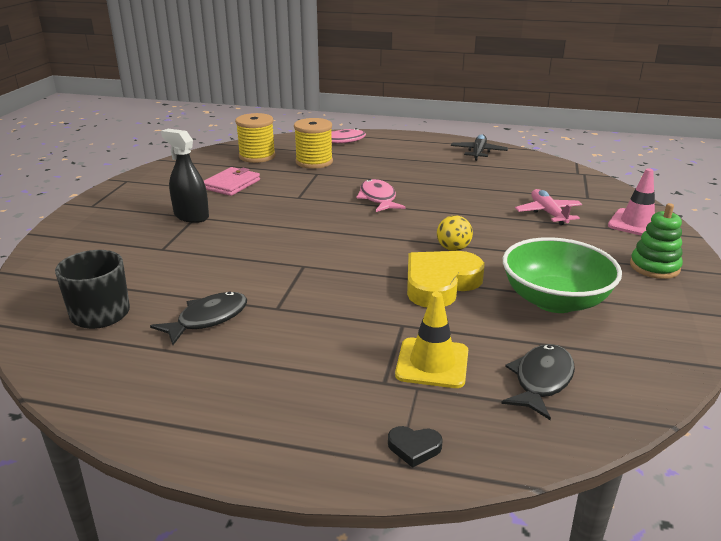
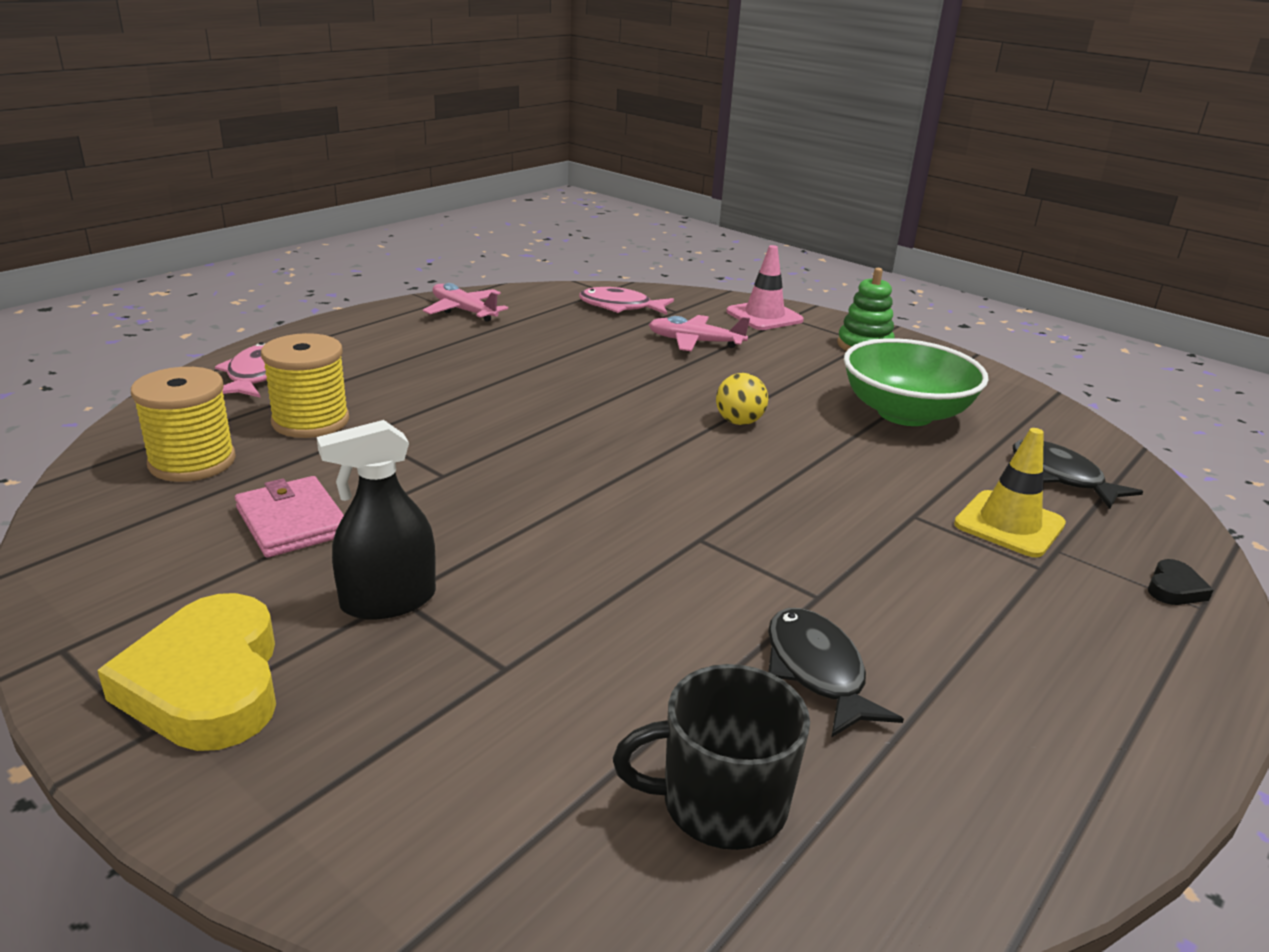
camera: 65 degrees left, 0 degrees up
pink fish [356,179,405,212] -> pink fish moved to [579,287,674,315]
yellow heart [407,251,484,307] -> yellow heart moved to [97,593,276,751]
black plane [451,134,508,161] -> pink plane [423,283,508,322]

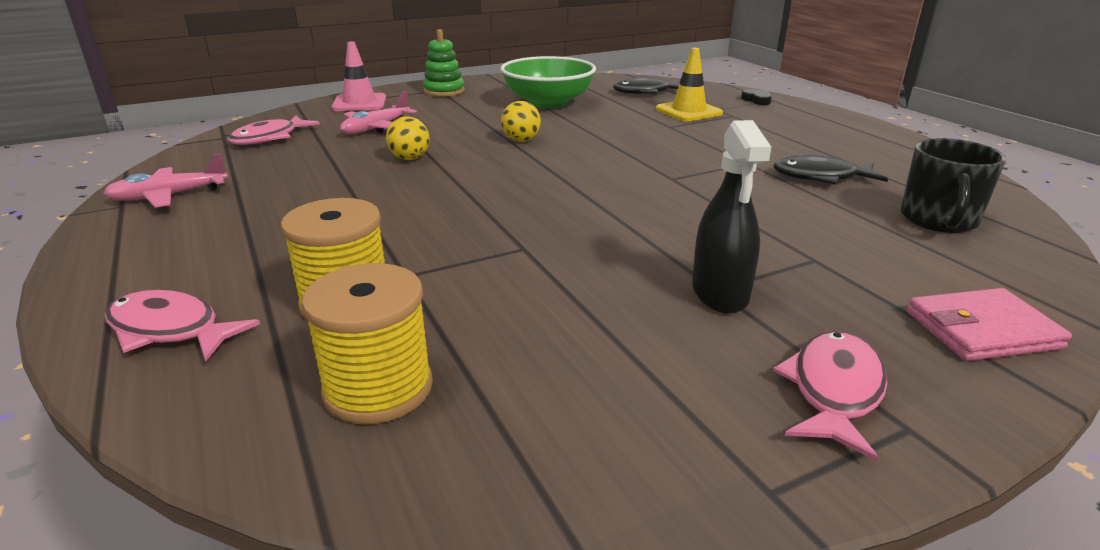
camera: 65 degrees left, 0 degrees up
yellow heart [97,593,276,751] -> pink fish [773,331,887,461]
pink wallet [235,476,344,558] -> pink wallet moved to [907,288,1072,361]
none -> yellow ball [386,116,430,160]

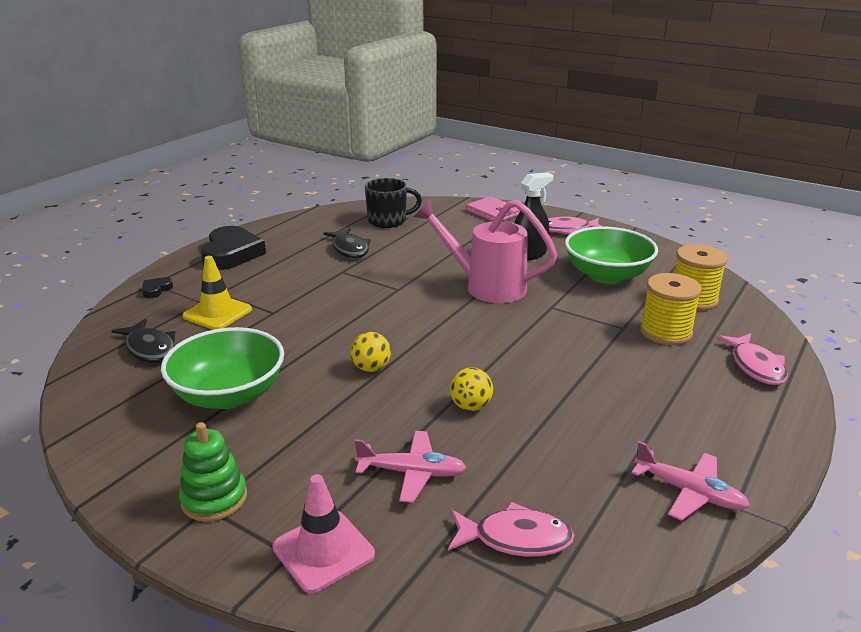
camera: 120 degrees left, 0 degrees up
none -> black heart [201,226,266,270]
none -> pink watering can [414,199,557,303]
none -> green bowl [565,227,658,284]

